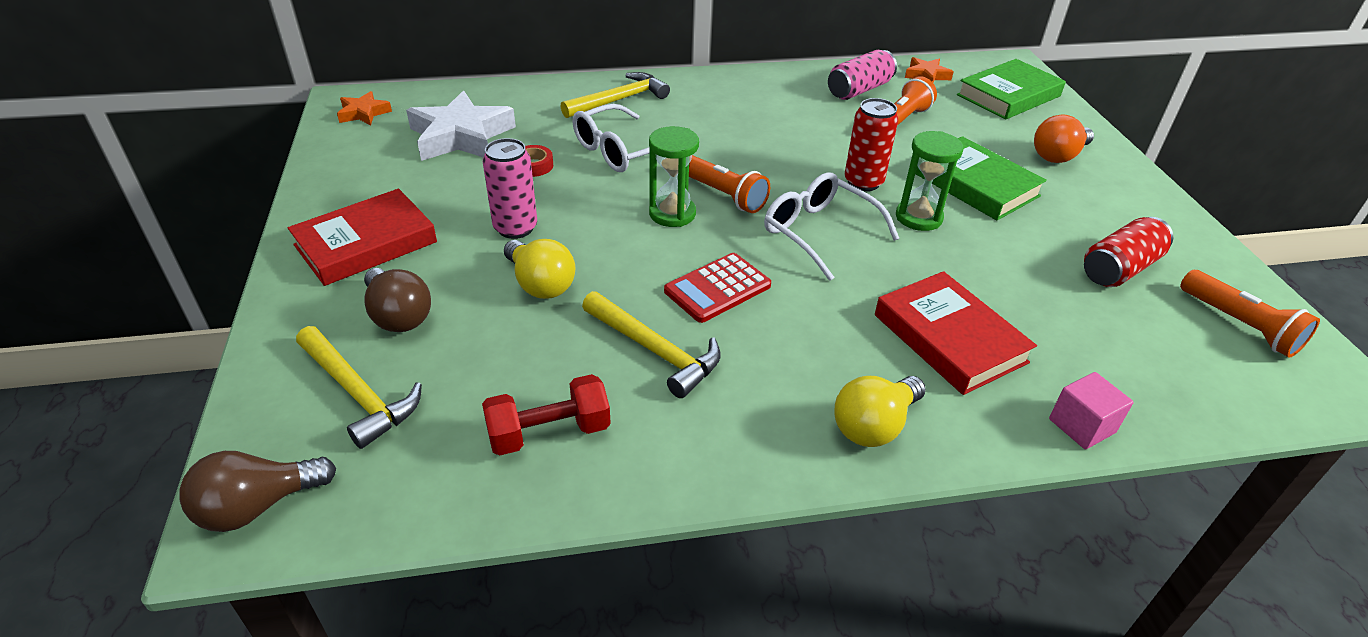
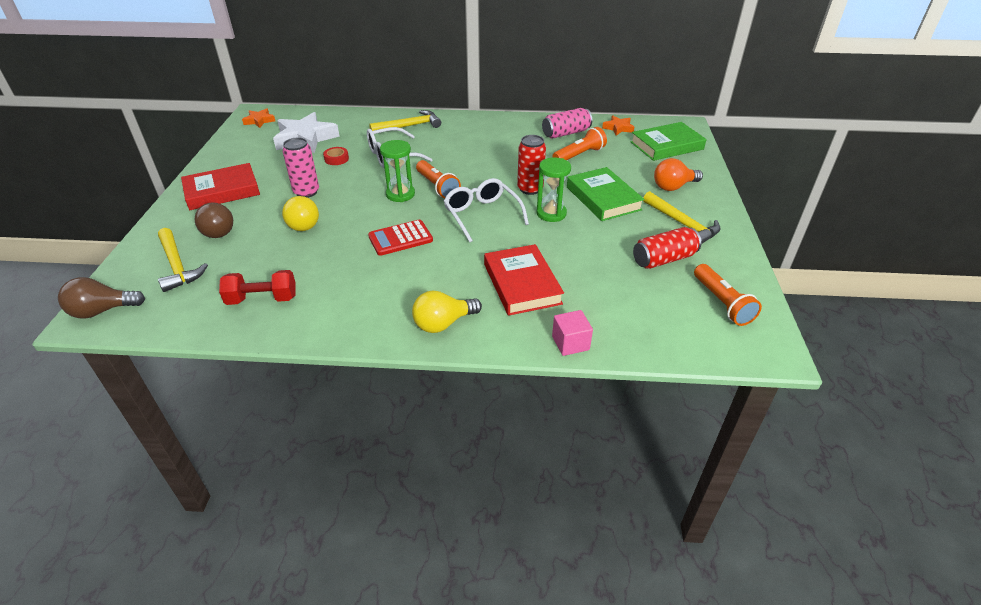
camera: 15 degrees right, 0 degrees up
yellow hammer [582,291,721,398] -> yellow hammer moved to [643,191,721,244]

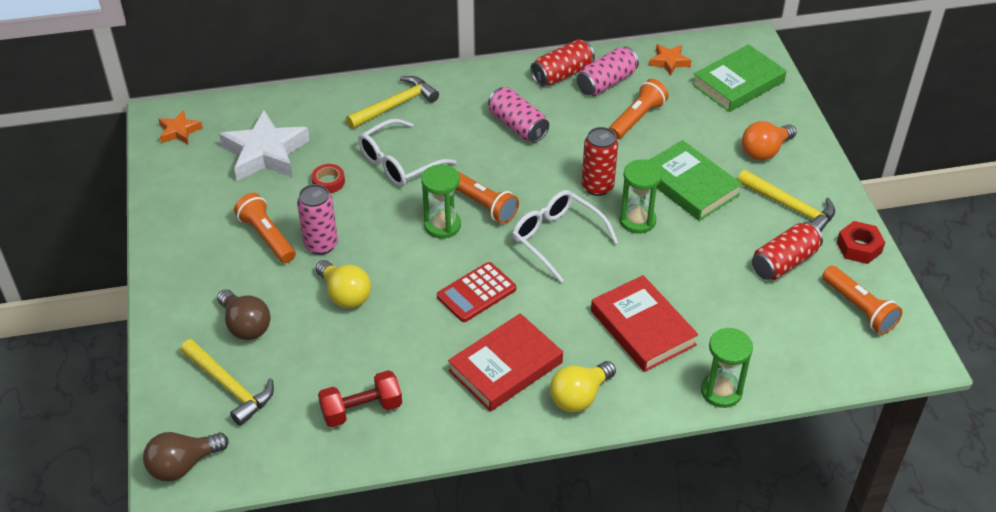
camera: 15 degrees left, 5 degrees up
red book [181,163,260,210] -> red book moved to [448,313,563,412]
pink cube [552,310,593,356] -> green hourglass [701,327,753,408]
none -> orange flashlight [234,193,296,263]
none -> pink can [488,87,549,143]
none -> red can [530,39,595,87]
none -> red nut [837,221,885,264]

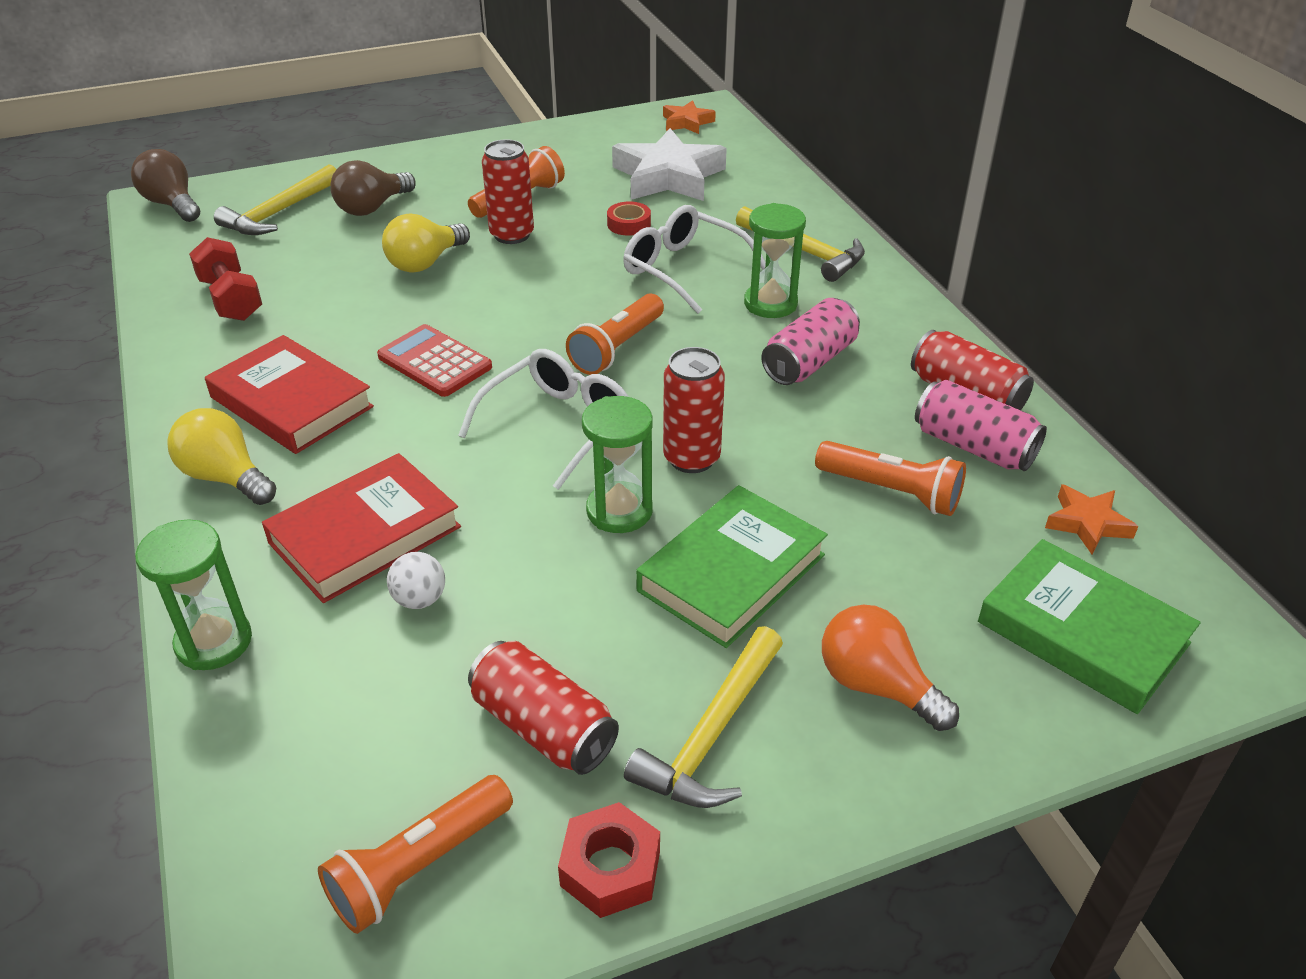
camera: 80 degrees right, 5 degrees down
pink can [297,184,338,255] -> red can [482,139,534,244]
green hourglass [421,164,461,238] -> green hourglass moved to [744,203,806,318]
none -> white ball [387,552,445,609]

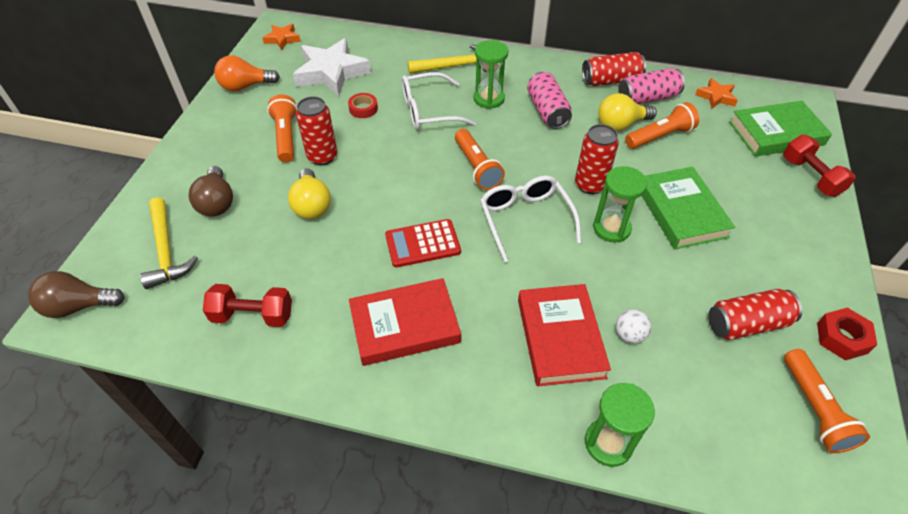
camera: 55 degrees left, 10 degrees up
yellow light bulb [167,408,276,505] -> yellow light bulb moved to [598,93,657,131]
yellow hammer [624,626,783,808] -> none
orange light bulb [822,604,959,731] -> orange light bulb moved to [214,55,280,91]
none -> red dumbbell [783,135,856,197]

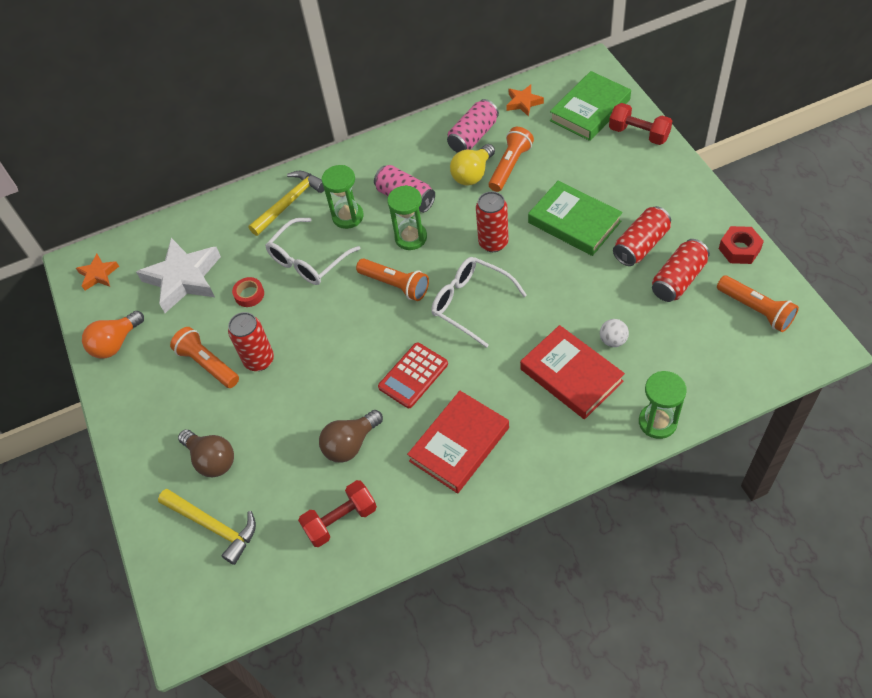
camera: 30 degrees left, 5 degrees up
brown light bulb [28,271,125,318] -> brown light bulb moved to [319,410,383,463]
yellow light bulb [288,168,331,219] -> none
red can [582,52,646,86] -> red can moved to [613,206,671,266]
green hourglass [593,166,647,243] -> green hourglass moved to [387,185,427,250]

